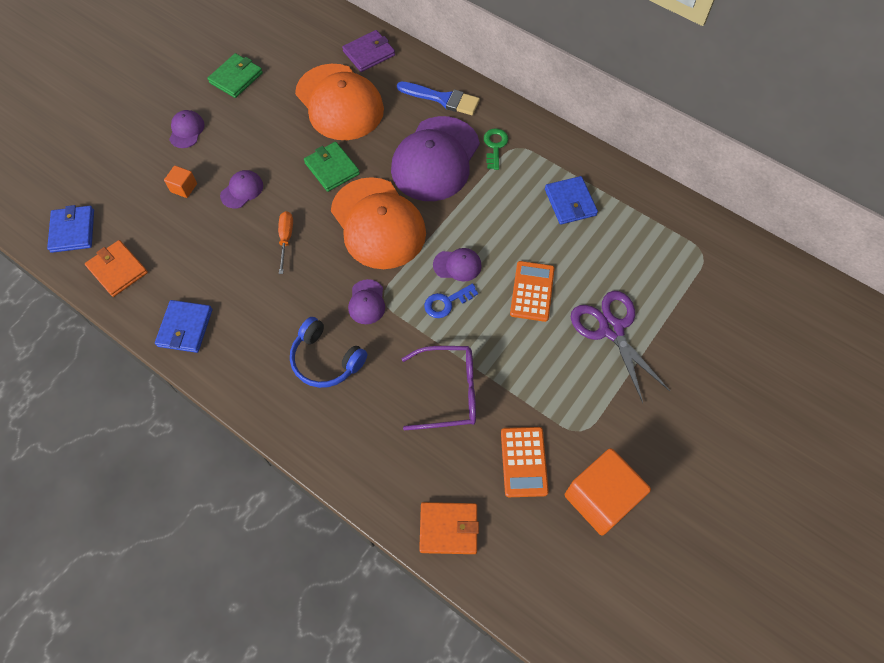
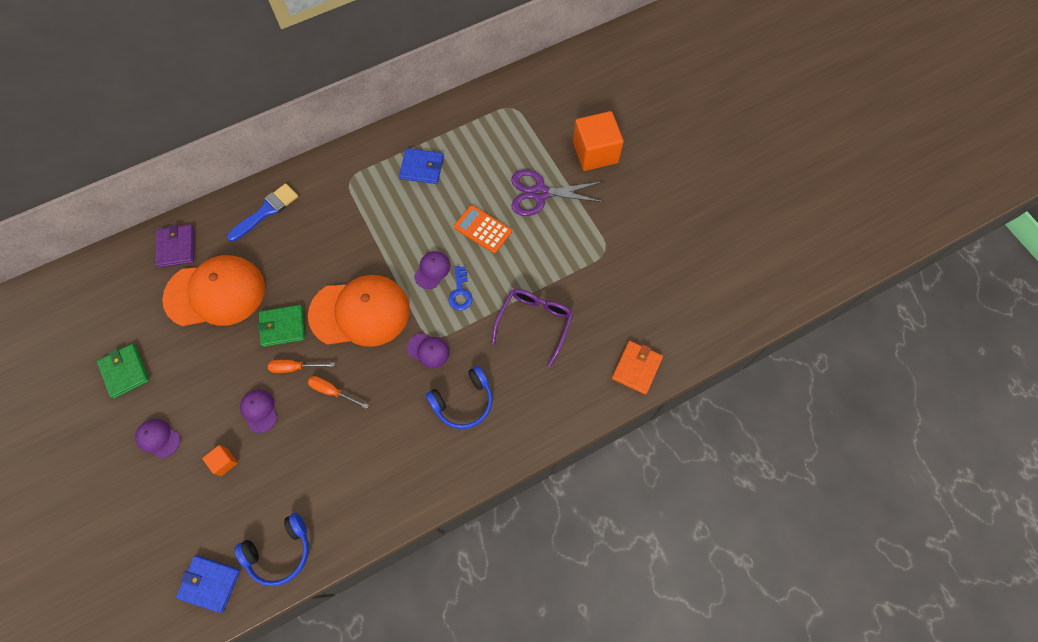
camera: 65 degrees left, 5 degrees up
orange wallet [85,240,148,297] -> blue headphones [235,513,309,586]
blue wallet [155,300,212,353] -> none
purple cap [391,116,480,201] -> none
green key [484,128,508,170] -> none
orange calculator [501,427,549,497] -> none
orange cube [564,448,651,535] -> orange cube moved to [573,111,624,171]
none -> orange screwdriver [268,360,335,373]

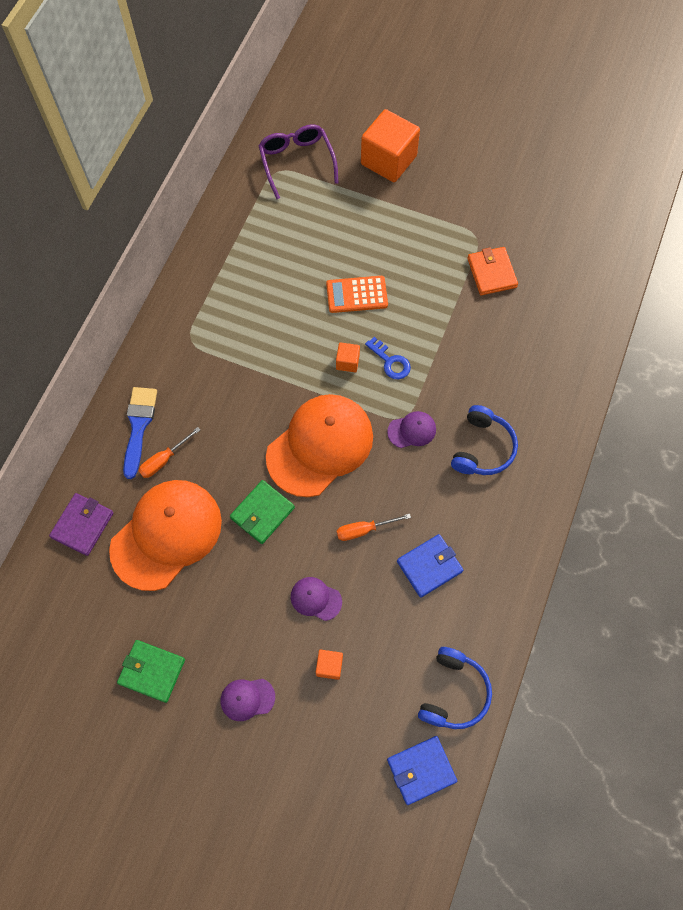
camera: 40 degrees left, 0 degrees up
purple wallet [156,224,194,268] -> purple wallet turned 75 degrees clockwise [49,493,113,556]
orange screwdriver [268,360,335,373] -> orange screwdriver moved to [139,427,200,478]
blue wallet [399,148,444,184] -> blue wallet moved to [397,534,463,598]
purple cap [414,251,450,289] -> orange cube [336,342,360,372]
purple glasses [491,289,573,367] -> purple glasses moved to [259,124,339,199]
purple scissors [511,170,605,216] -> none
orange wallet [612,341,663,395] -> orange wallet moved to [467,247,518,295]

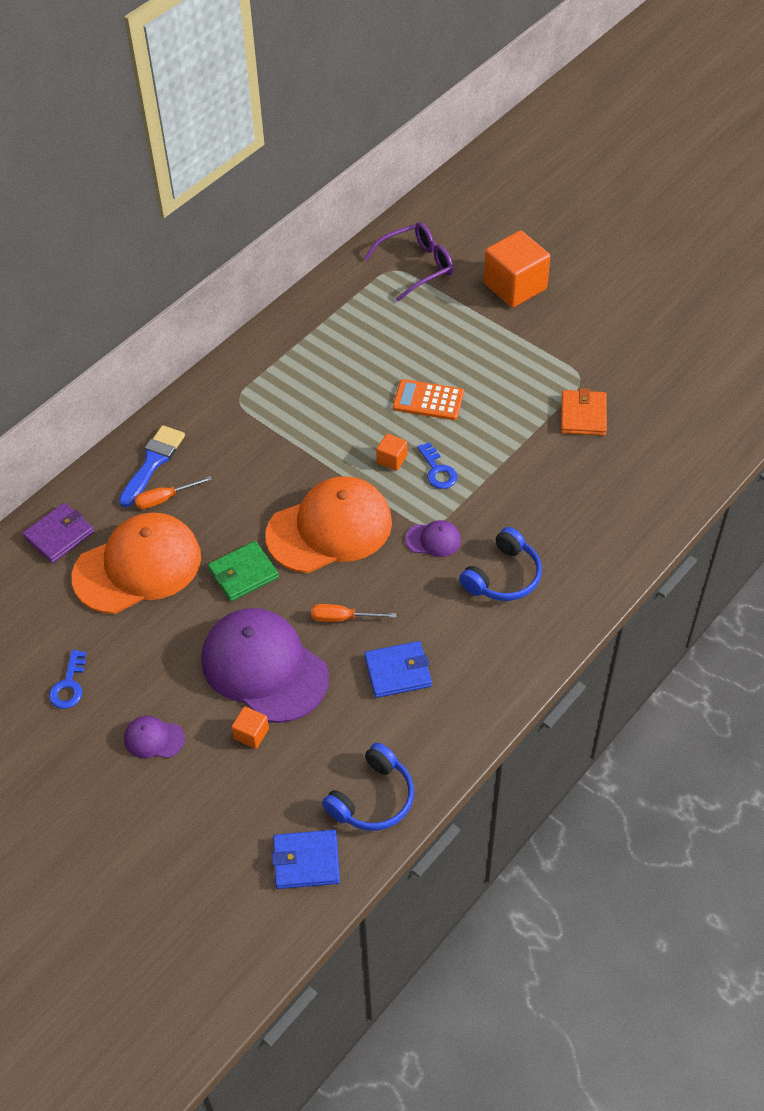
camera: 20 degrees right, 15 degrees down
green wallet [117,640,185,703] -> blue key [49,650,86,709]
purple glasses [259,124,339,199] -> purple glasses turned 60 degrees clockwise [364,222,453,302]
purple cap [291,577,342,621] -> purple cap [201,608,329,723], size x2.35

